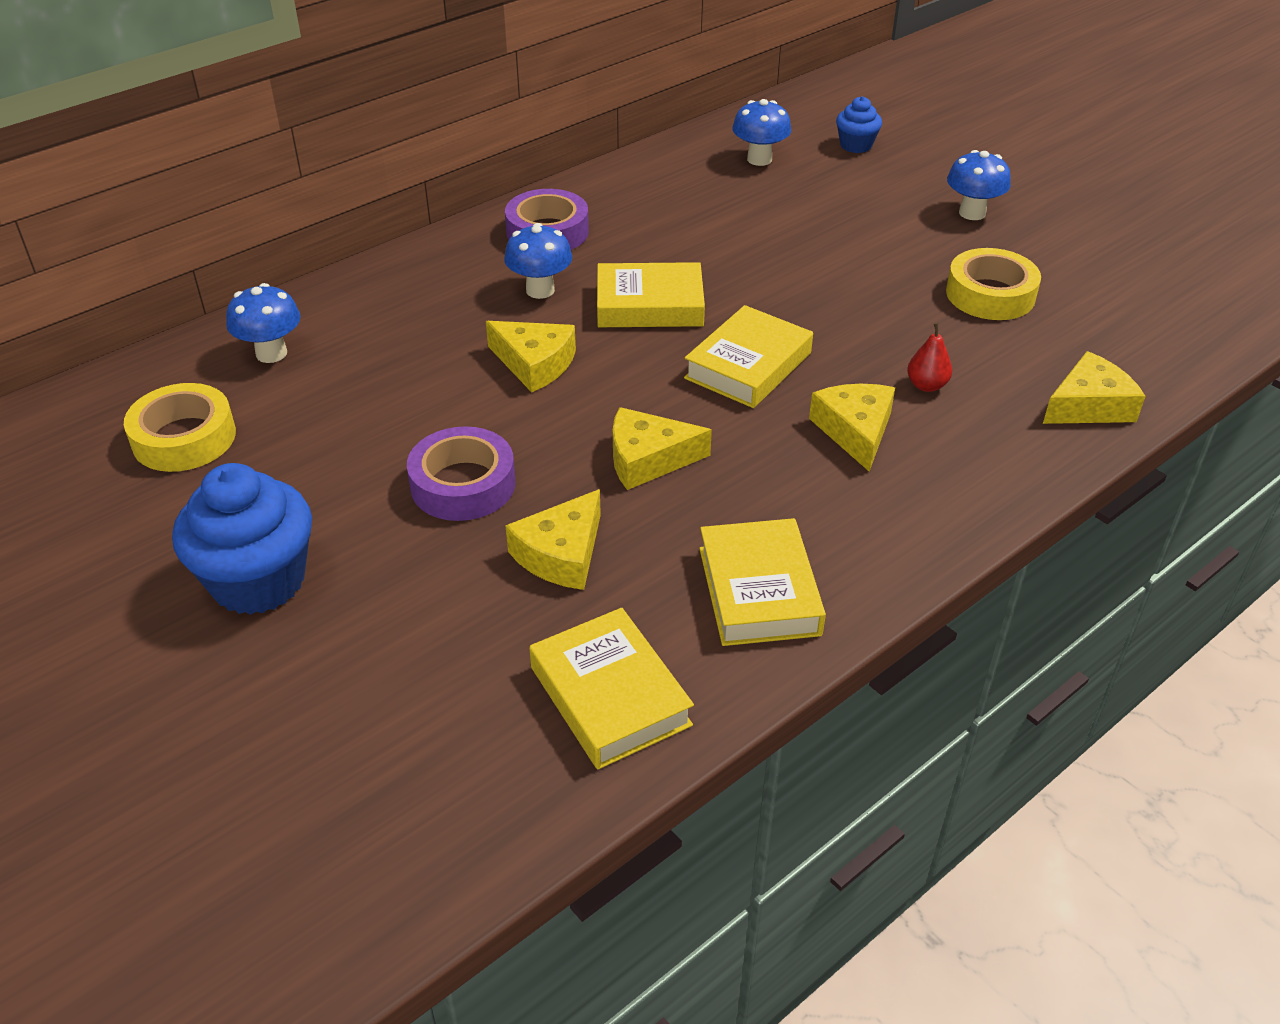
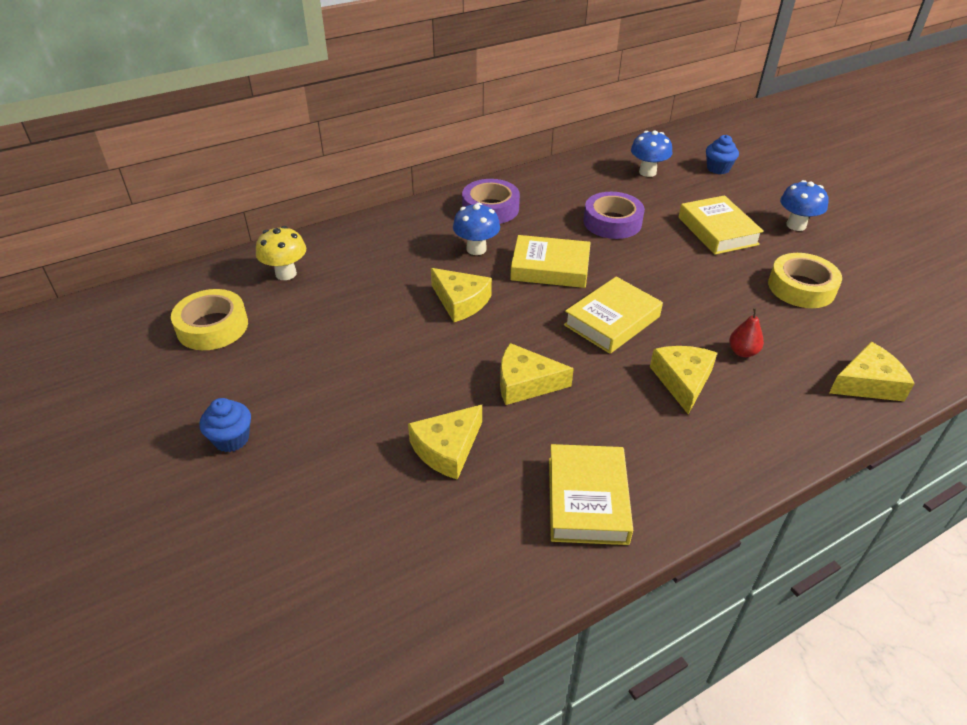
camera: 10 degrees right, 0 degrees up
blue cupcake [172,463,312,615] -> blue cupcake [199,398,251,452], size x0.52
blue mushroom [226,283,301,363] -> yellow mushroom [256,226,306,280]
purple tape [407,426,516,521] -> purple tape moved to [584,192,645,239]
yellow book [529,608,694,769] -> yellow book moved to [679,195,764,255]

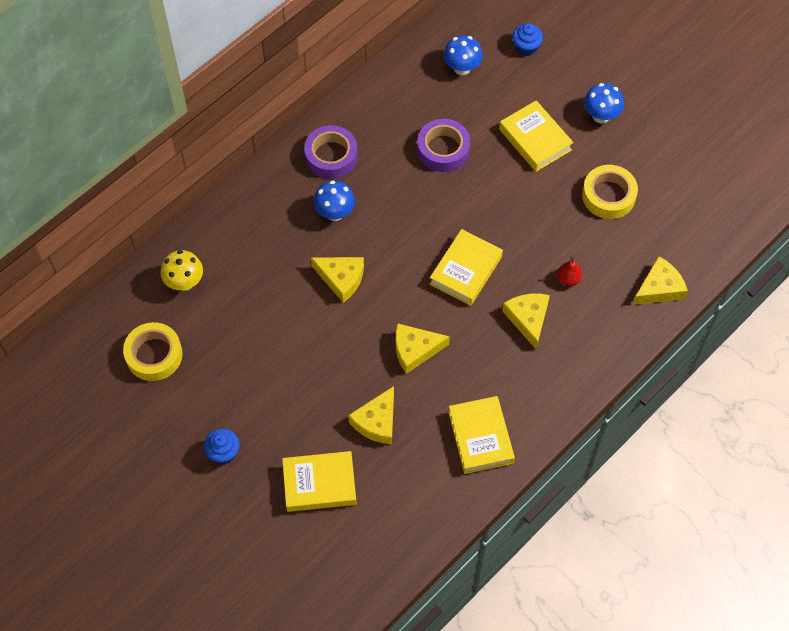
camera: 15 degrees left, 20 degrees up
yellow book [510,235,591,288] -> yellow book moved to [282,451,357,512]

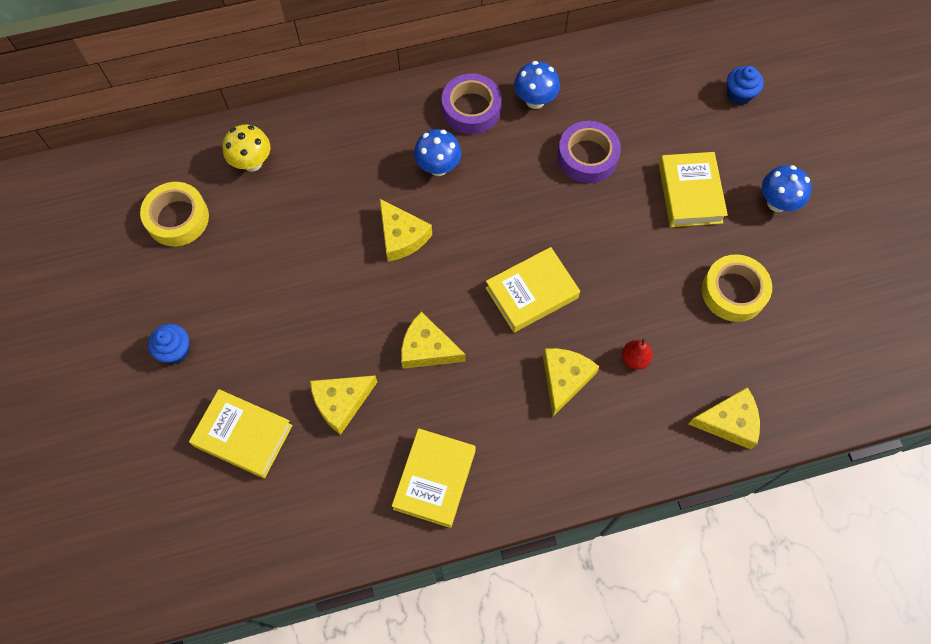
camera: 30 degrees right, 5 degrees up
blue mushroom [443,35,483,75] -> blue mushroom moved to [514,61,560,109]

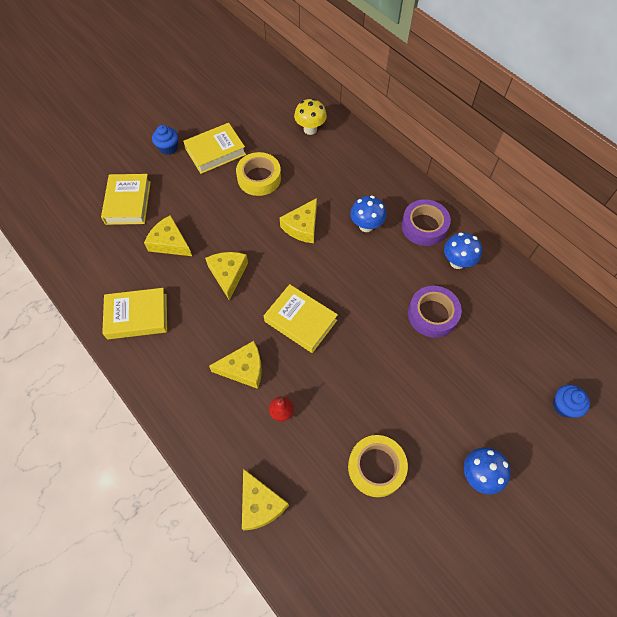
camera: 65 degrees right, 5 degrees down
yellow tape [140,182,209,246] -> yellow tape moved to [236,152,281,196]
yellow book [659,152,728,227] -> yellow book moved to [183,123,246,174]

